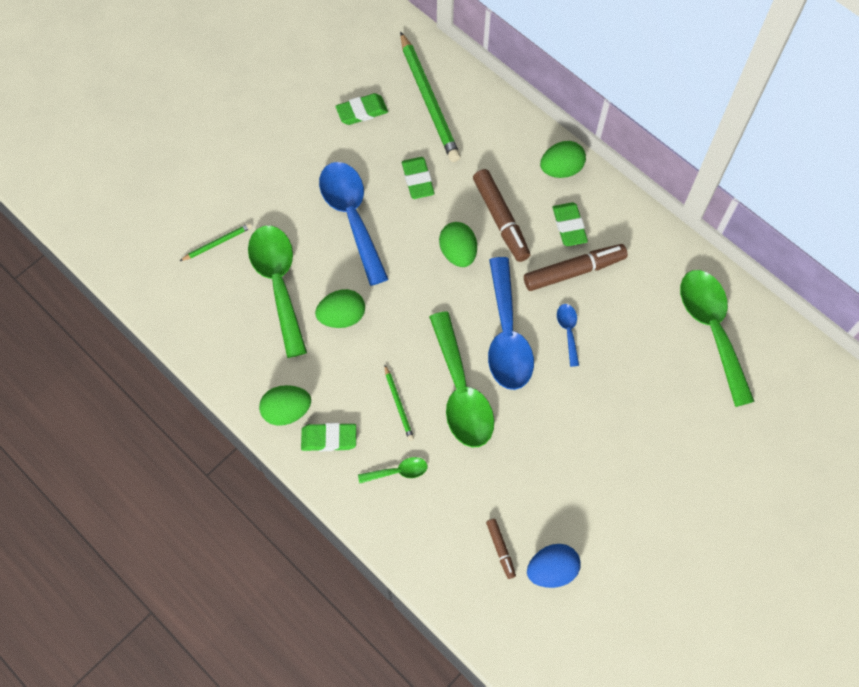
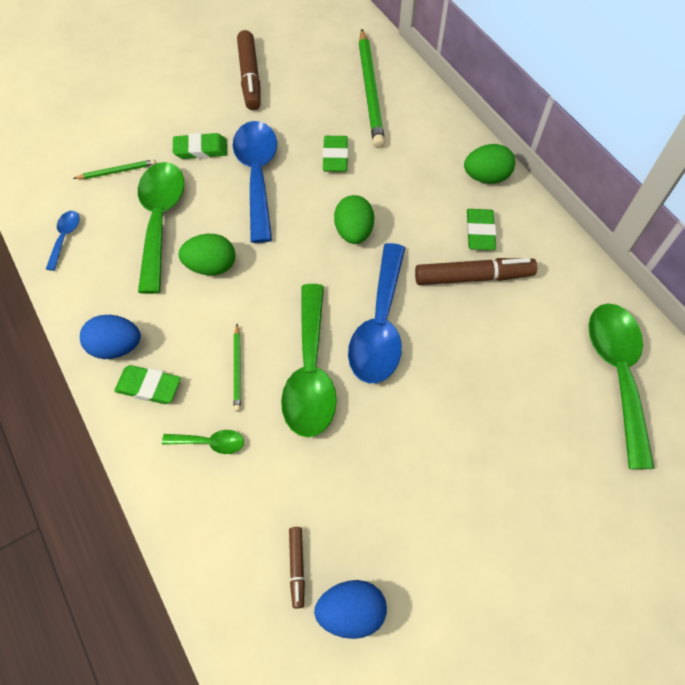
camera: 15 degrees right, 5 degrees down
green egg [259,385,311,426] -> blue egg [80,315,141,359]
green eraser [335,93,388,125] -> green eraser moved to [173,133,227,159]
brown marker [473,169,530,262] -> brown marker moved to [237,30,261,110]
blue spoon [557,304,579,367] -> blue spoon moved to [46,211,79,271]

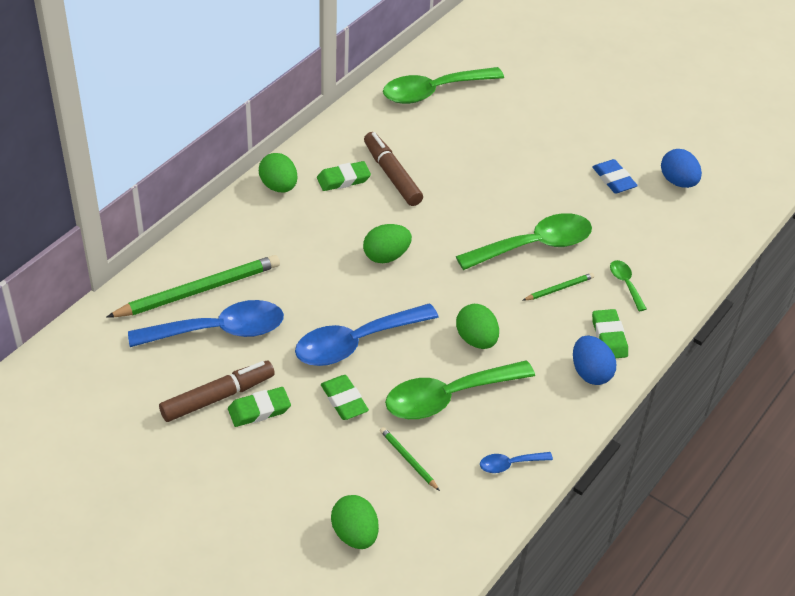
camera: 115 degrees left, 15 degrees down
brown marker [289,527,305,609] -> none
green eraser [322,136,348,172] -> green eraser moved to [228,387,291,427]
blue spoon [348,243,405,383] -> blue spoon moved to [128,300,284,347]
none -> green egg [331,495,379,549]
none -> blue eraser [592,159,638,194]

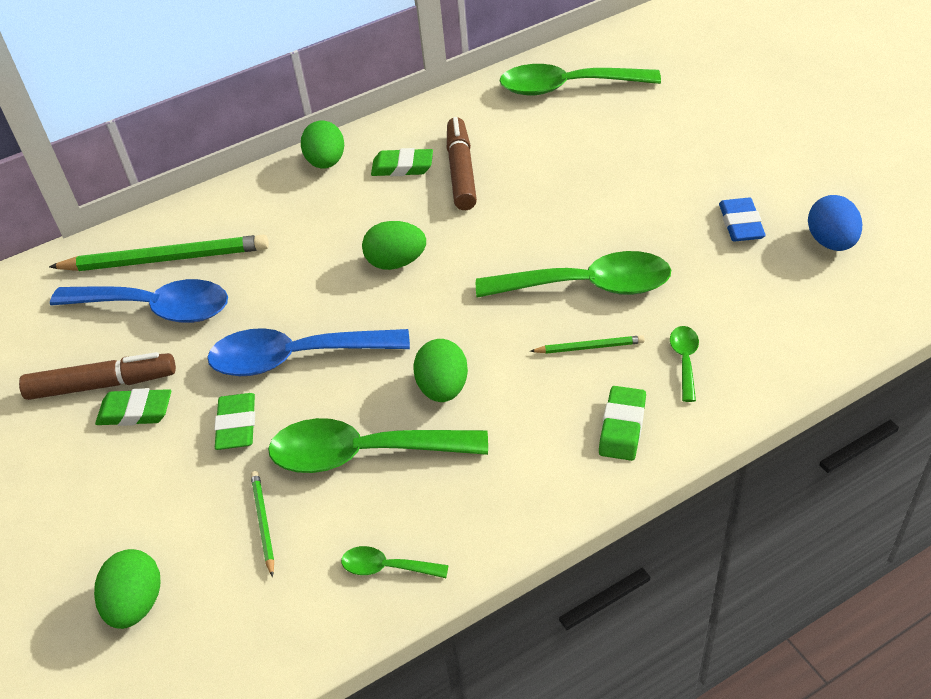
camera: 30 degrees right, 0 degrees up
blue spoon [480,452,553,473] -> green spoon [341,546,449,578]
blue egg [573,336,616,385] -> none

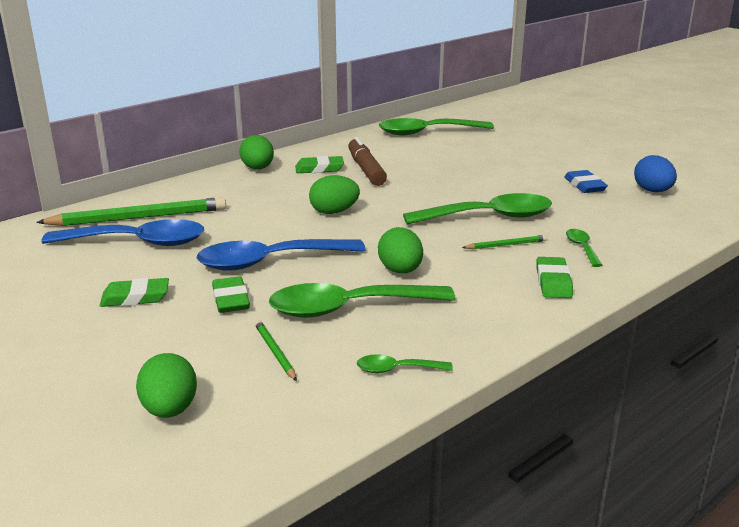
camera: 15 degrees left, 20 degrees down
brown marker [19,352,176,400] -> none

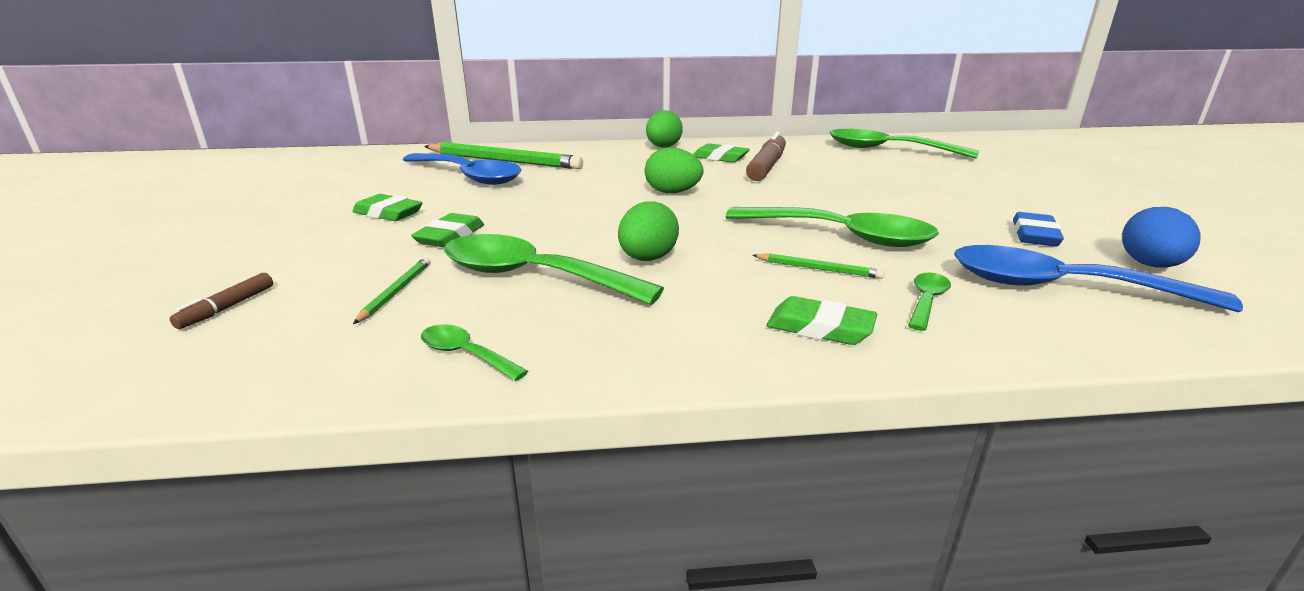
camera: 35 degrees right, 0 degrees up
green egg [136,353,197,418] -> brown marker [170,273,273,329]
blue spoon [197,239,365,271] -> blue spoon moved to [954,245,1243,312]
green eraser [537,257,573,298] -> green eraser turned 75 degrees clockwise [766,296,877,345]

